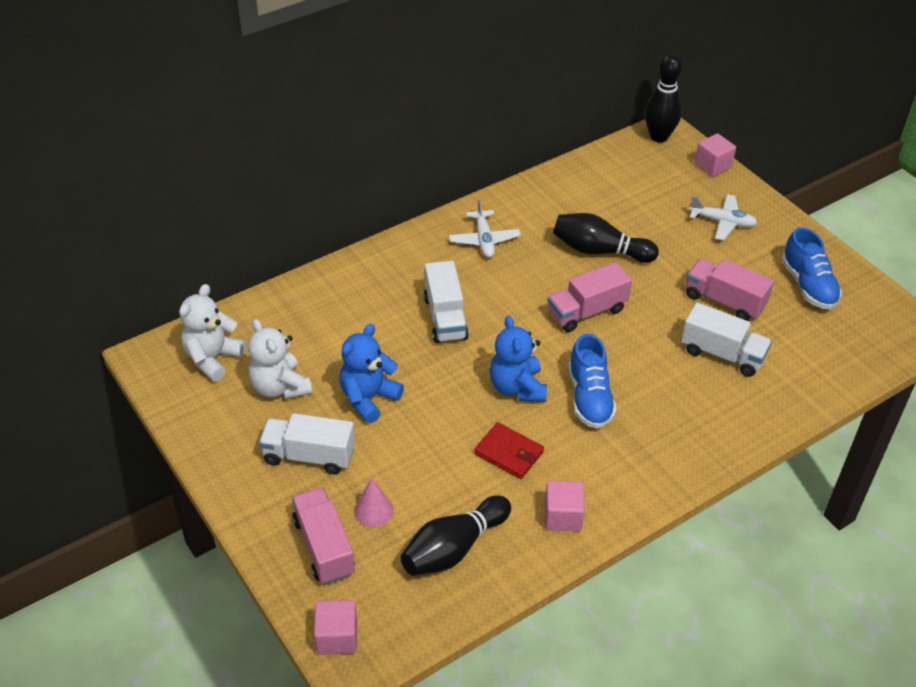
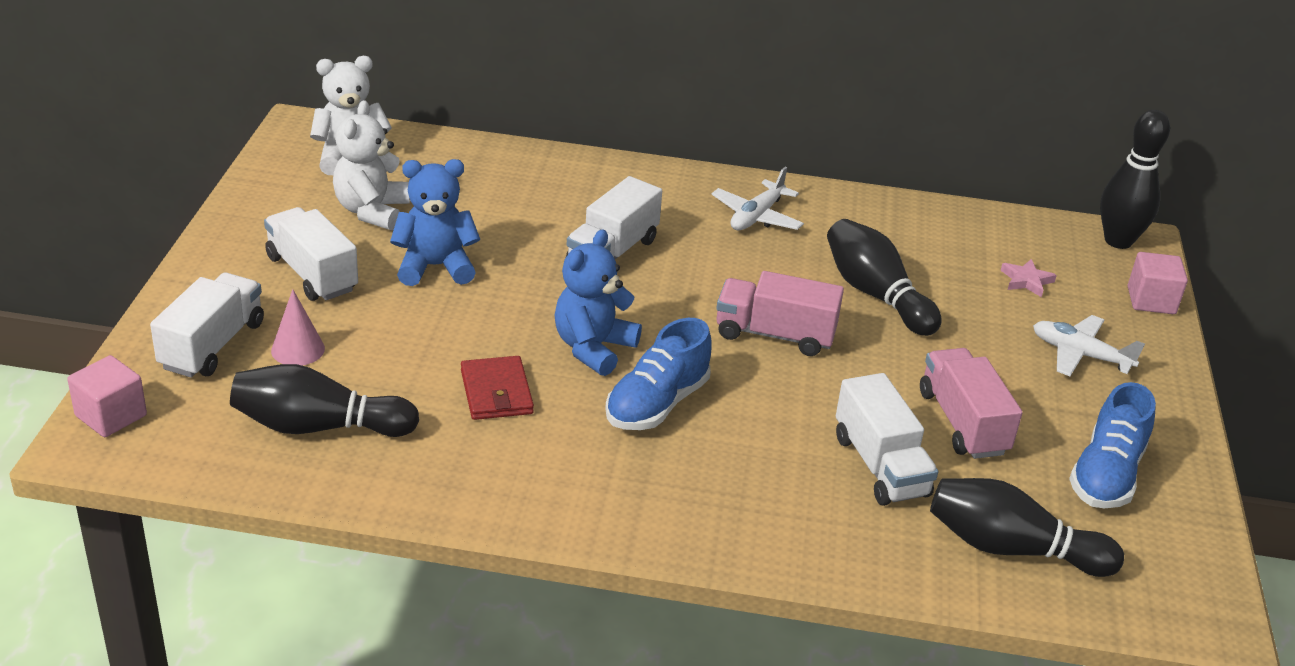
camera: 40 degrees right, 10 degrees down
pink truck [292,487,355,584] -> white truck [150,273,264,378]
pink cube [545,481,585,531] -> none
white plane [689,194,758,240] -> white plane turned 150 degrees clockwise [1033,315,1145,376]
none -> black bowling pin [930,478,1124,577]
none -> pink star [1001,259,1057,297]

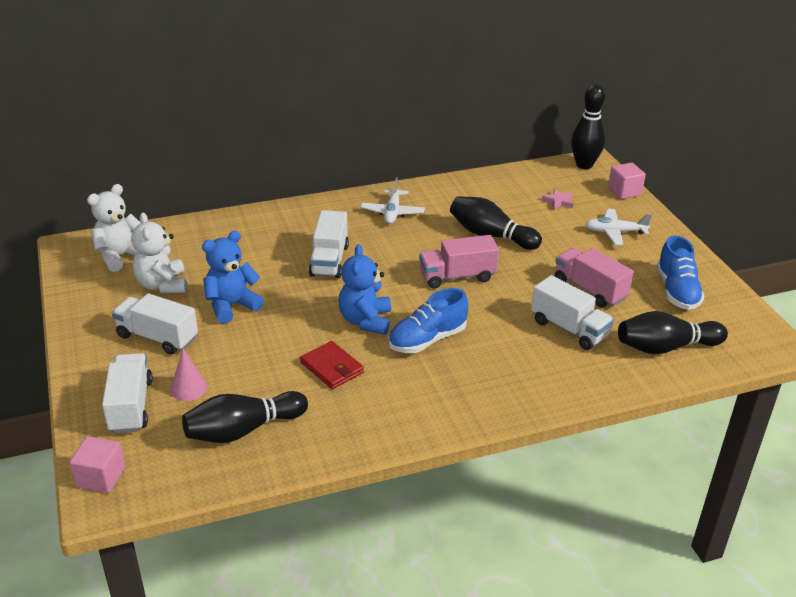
camera: 25 degrees left, 0 degrees up
blue shoe [605,318,712,430] -> blue shoe turned 45 degrees clockwise [388,288,468,353]

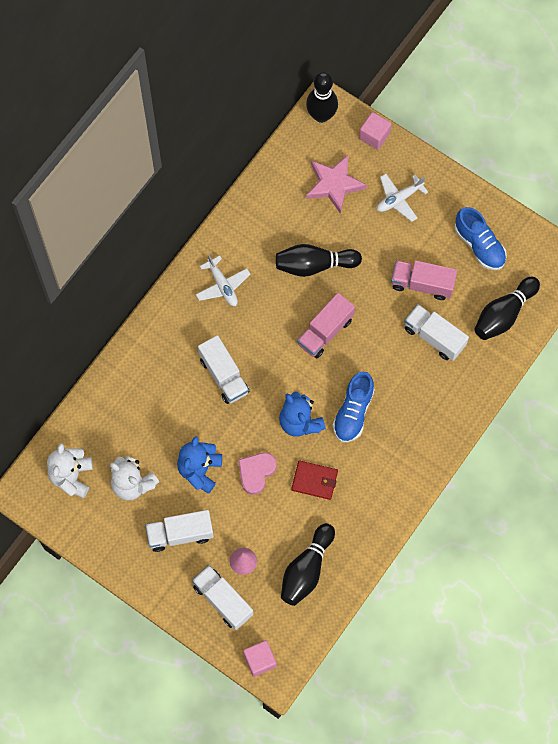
camera: 35 degrees left, 35 degrees up
white truck [531,275,614,350] -> white truck turned 150 degrees counterclockwise [404,304,469,361]
pink star [542,189,573,210] -> pink star [306,155,367,214], size x2.05
none -> pink heart [238,452,277,495]

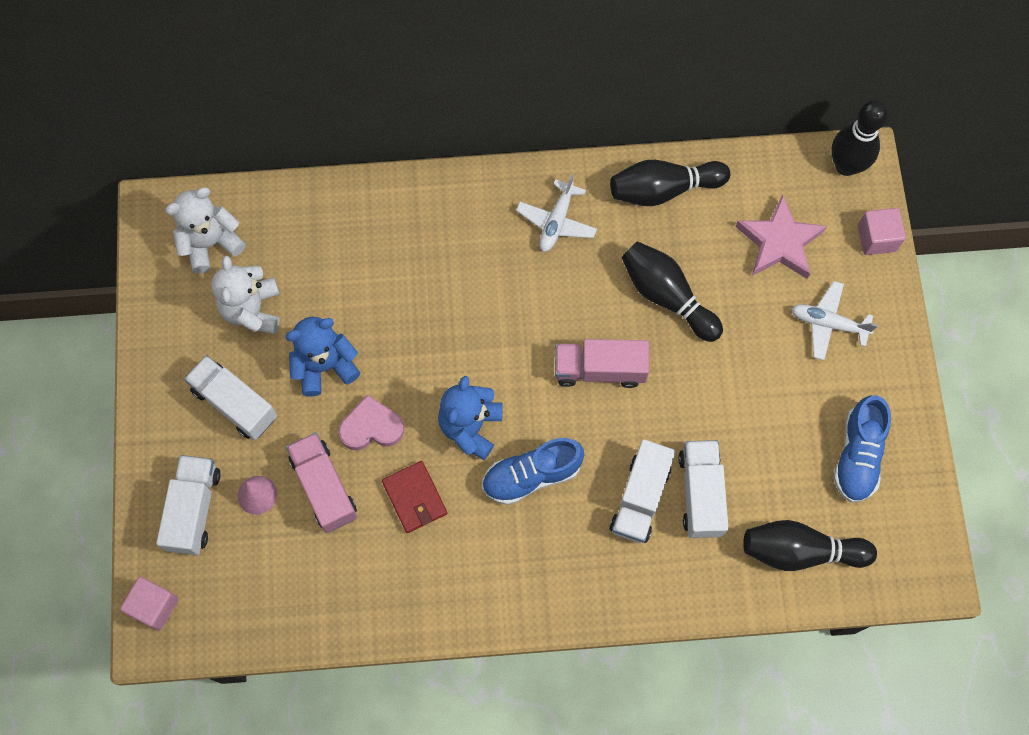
camera: 50 degrees right, 0 degrees up
white truck [198,335,249,404] -> white truck moved to [610,439,676,543]
black bowling pin [281,523,335,606] -> black bowling pin moved to [610,160,730,206]
pink truck [391,260,457,300] -> pink truck moved to [286,433,358,533]

